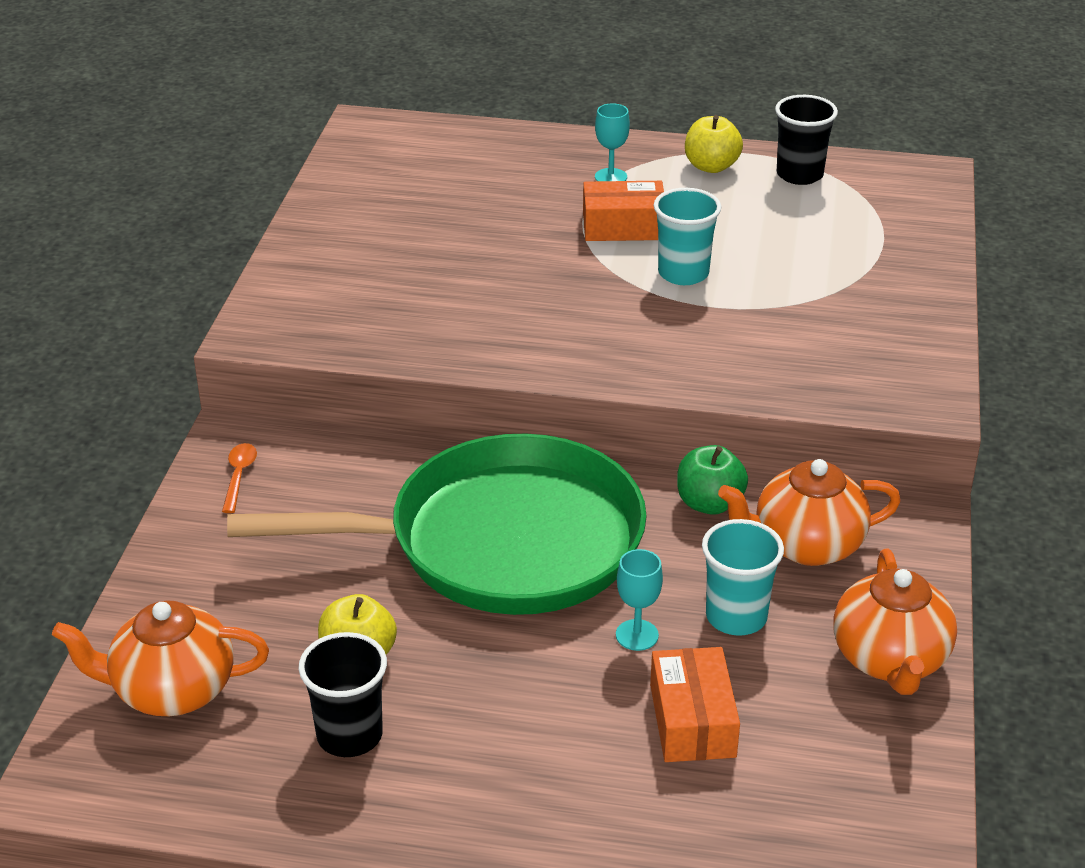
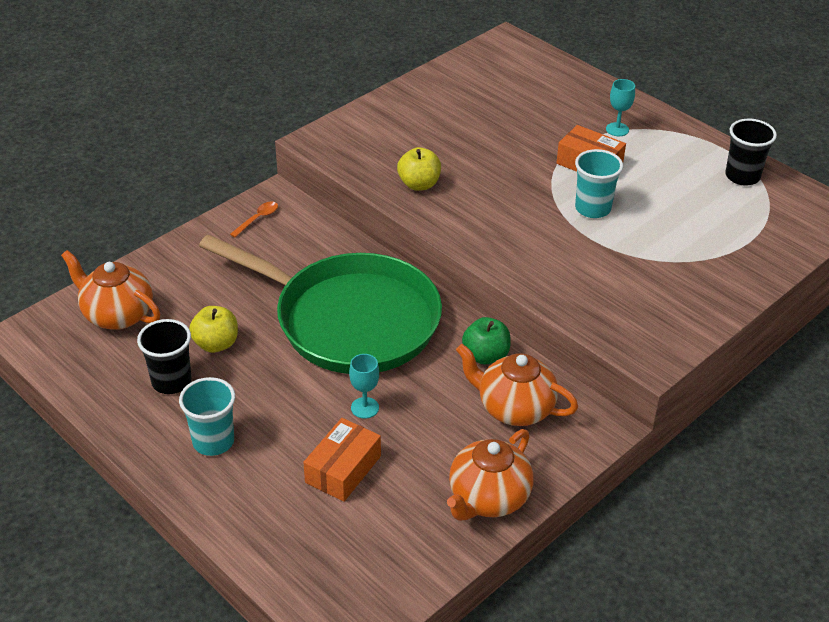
camera: 35 degrees right, 5 degrees up
yellow apple [685,115,743,173] -> yellow apple moved to [397,147,441,191]
turquoise cup [702,519,784,636] -> turquoise cup moved to [179,377,235,456]

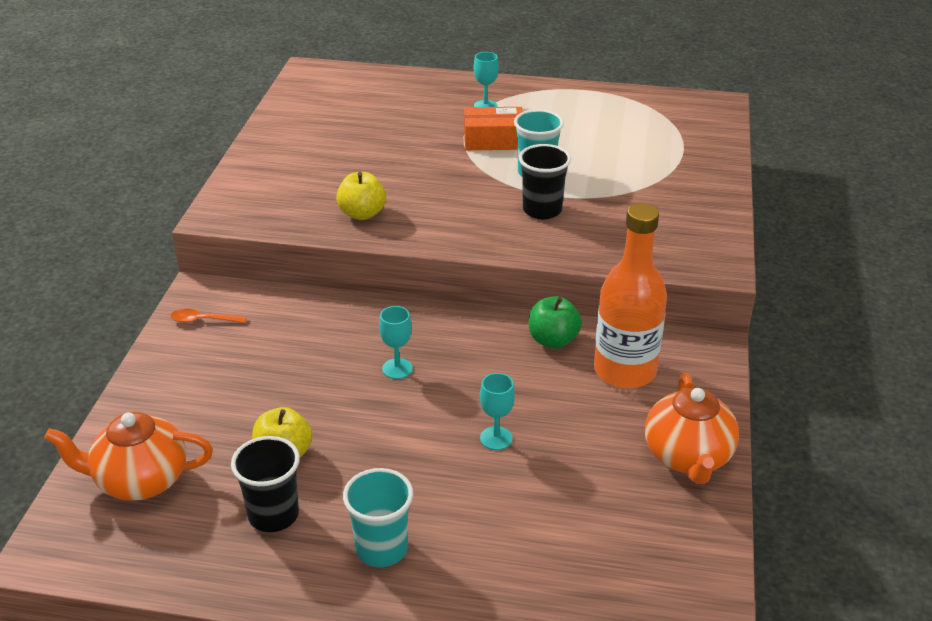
camera: 35 degrees left, 5 degrees down
green pan [199,234,442,374] -> turquoise goblet [379,306,413,379]
orange spoon [230,201,278,237] -> orange spoon turned 90 degrees counterclockwise [171,309,247,323]
orange box [304,418,381,502] -> none
orange teapot [456,344,578,426] -> orange bottle [594,203,667,389]
black cup [725,118,777,186] -> black cup moved to [519,144,571,219]

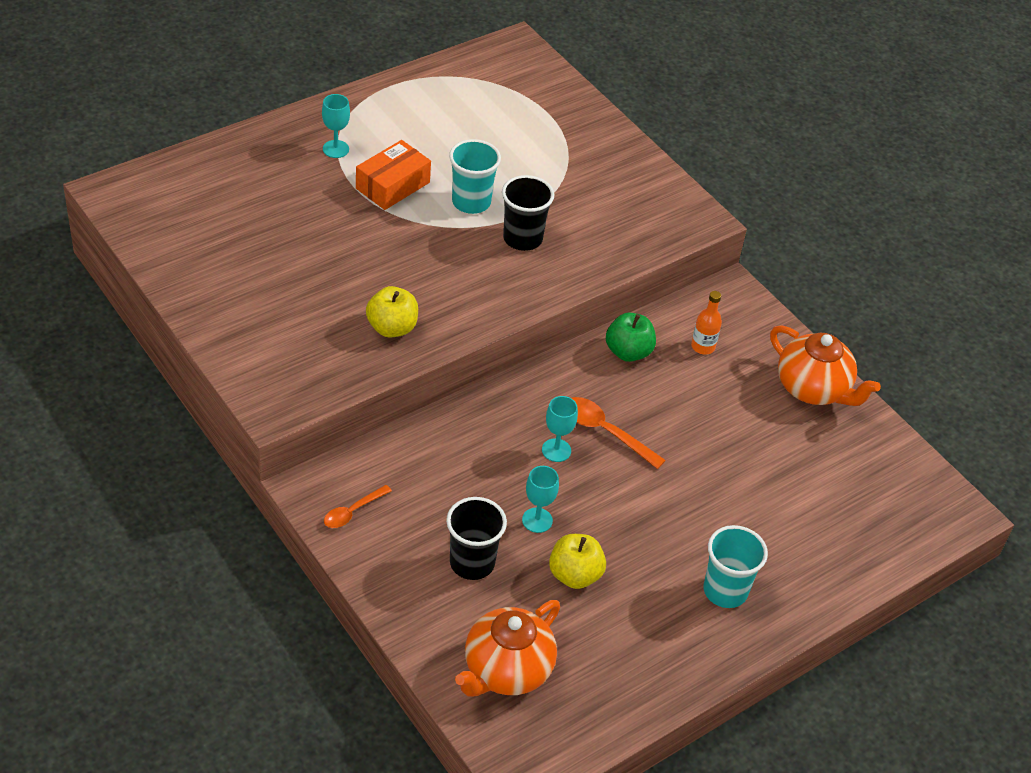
camera: 50 degrees left, 10 degrees up
black cup [231,436,300,532] -> black cup moved to [446,497,507,580]
turquoise goblet [480,373,515,450] -> turquoise goblet moved to [522,466,559,533]
orange bottle [594,203,667,389] -> orange bottle [691,291,722,355], size x0.43
none -> orange spoon [572,397,666,469]

